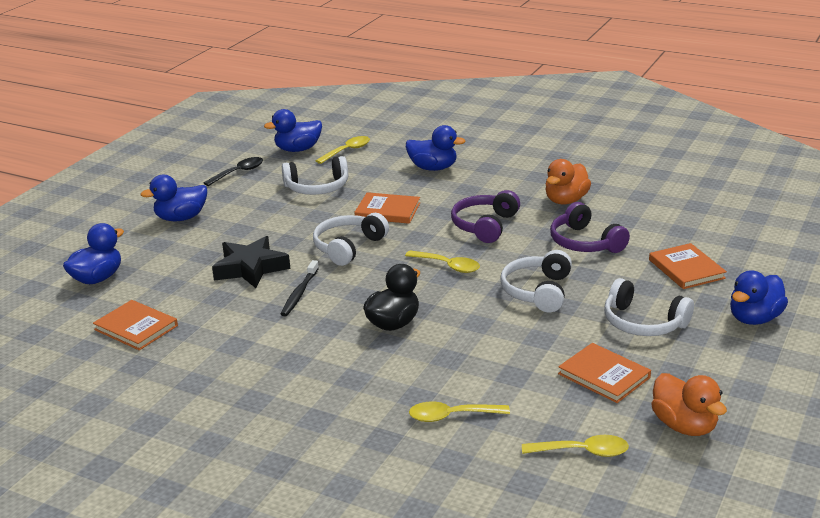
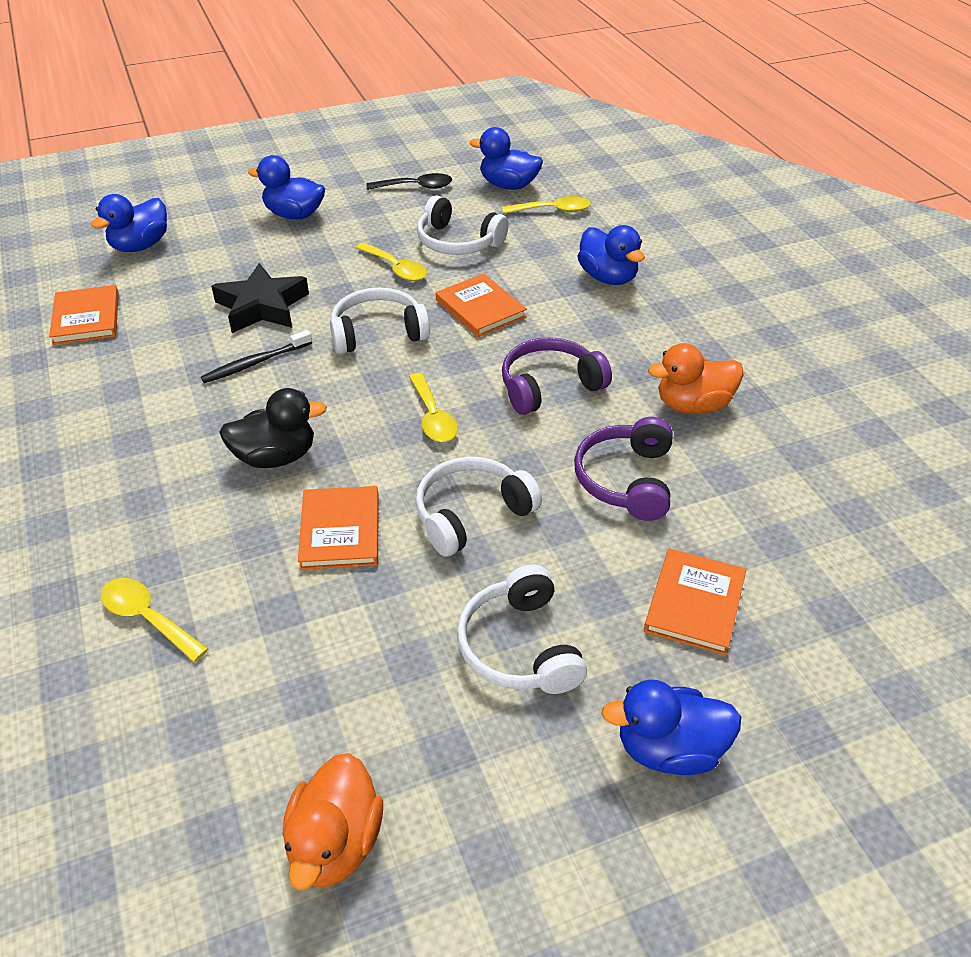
camera: 40 degrees right, 15 degrees up
blue duck [63,223,124,284] -> blue duck turned 135 degrees clockwise [91,194,167,252]
yellow spoon [522,435,629,457] -> yellow spoon moved to [356,243,427,281]
orange book [558,343,651,403] -> orange book moved to [298,486,379,570]

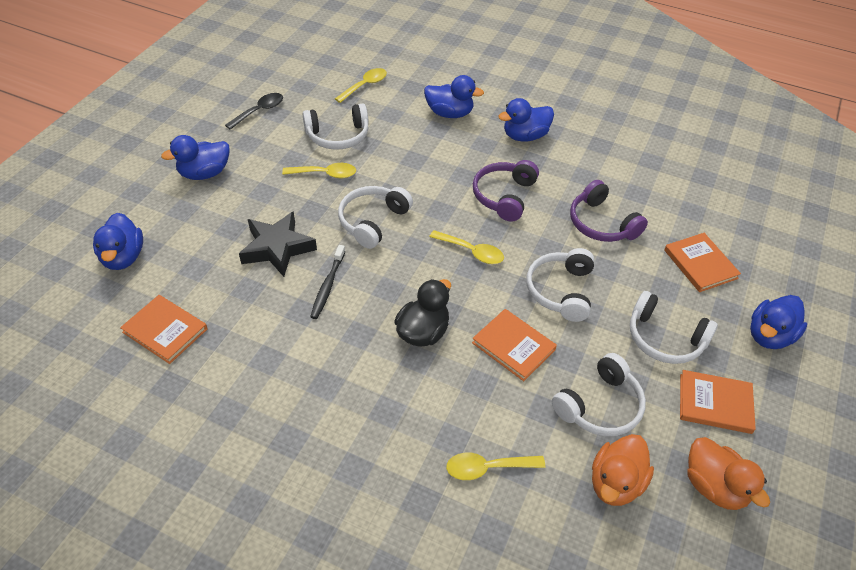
camera: 45 degrees left, 5 degrees up
orange book [436,274,527,337] -> orange book moved to [680,370,756,434]
blue duck [470,127,543,190] -> blue duck moved to [498,98,554,142]
orange duck [648,343,744,414] -> orange duck moved to [592,434,654,506]
none -> white headphones [552,353,646,436]

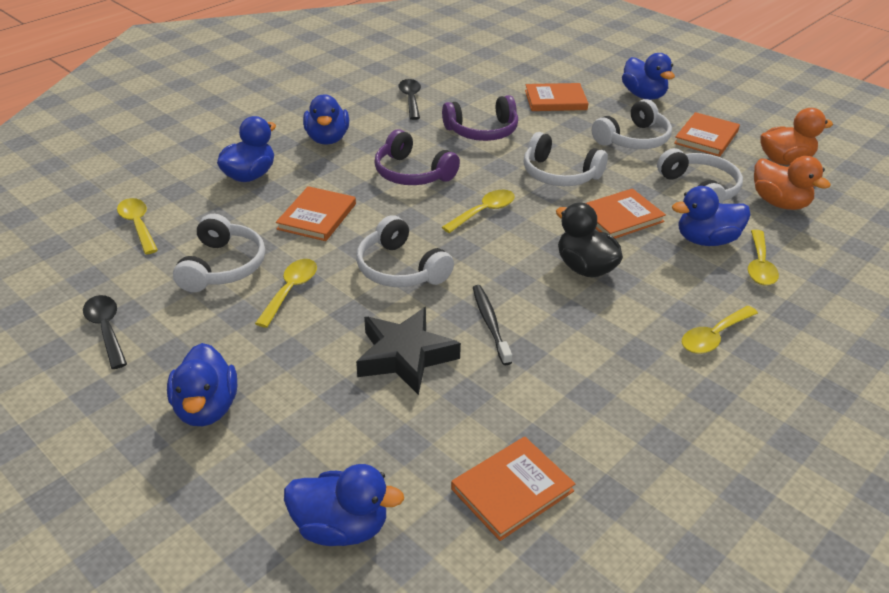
camera: 70 degrees left, 10 degrees down
black toothbrush [310,245,345,319] -> black toothbrush turned 135 degrees counterclockwise [473,285,512,365]
none -> orange book [276,186,356,241]
none -> black spoon [398,79,421,120]
none -> blue duck [672,186,751,246]
none -> yellow spoon [682,306,758,354]

